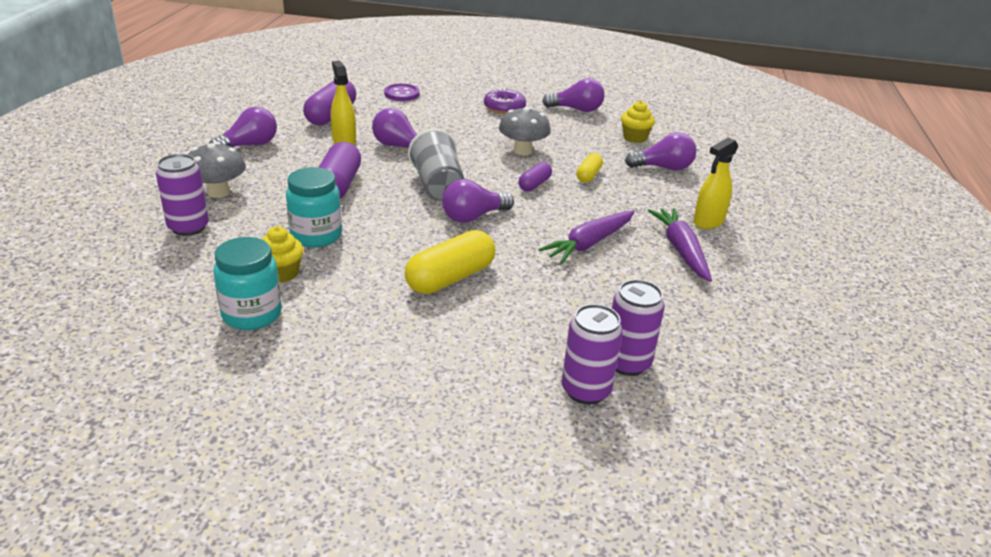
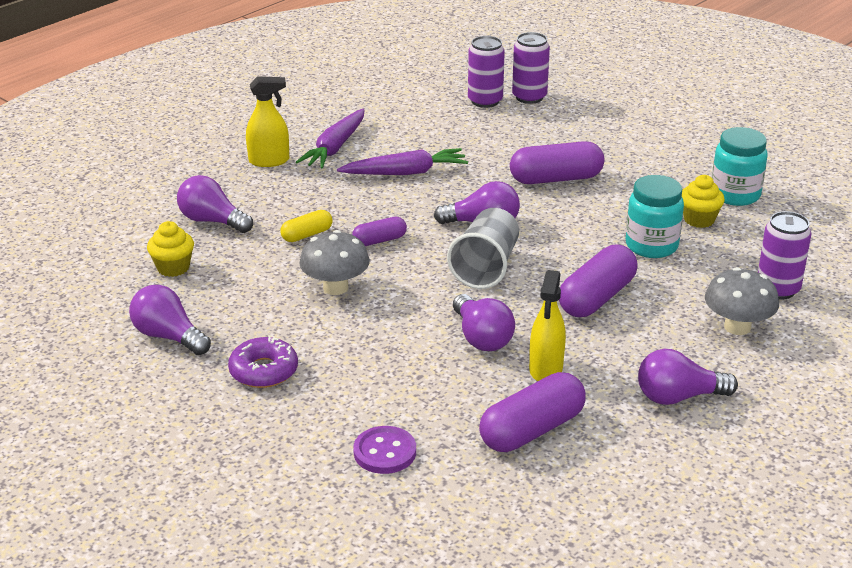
camera: 145 degrees left, 0 degrees up
yellow capsule [405,230,495,294] -> purple capsule [510,141,605,184]

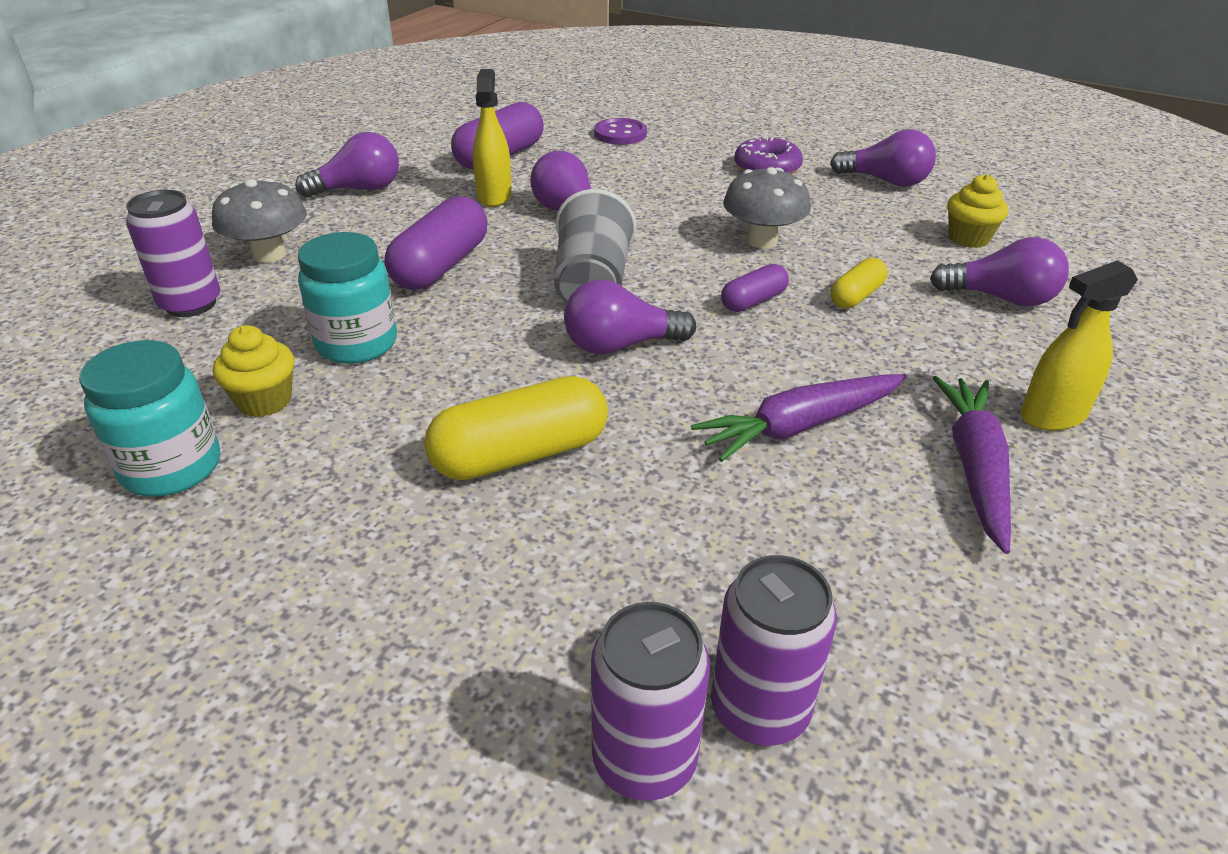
camera: 165 degrees right, 5 degrees up
purple capsule [510,141,605,184] -> yellow capsule [424,376,608,480]

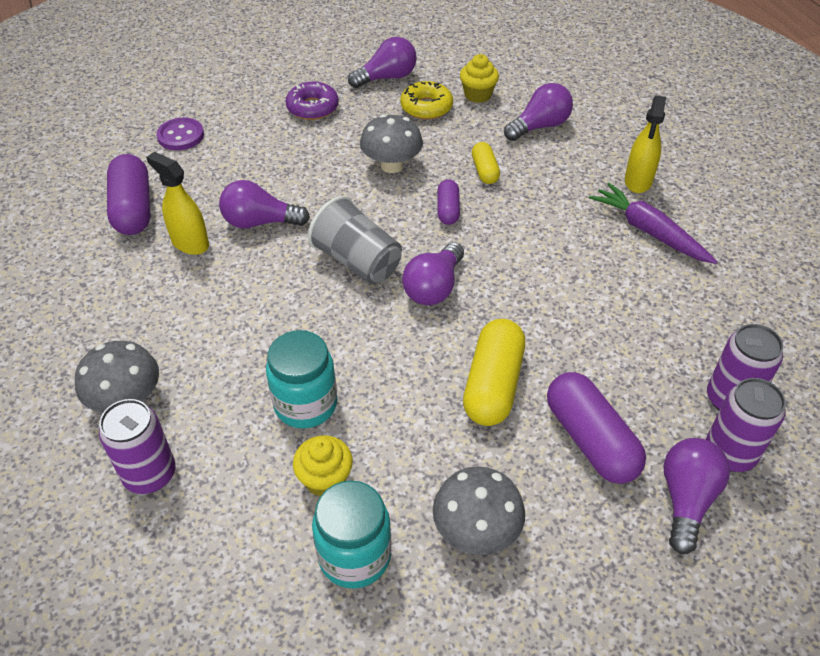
camera: 50 degrees left, 10 degrees up
purple light bulb [295,132,399,198] -> purple light bulb moved to [664,438,730,554]
purple capsule [384,196,488,290] -> purple capsule moved to [547,372,646,484]
purple carrot [691,374,906,462] -> none
none -> yellow donut [400,81,453,120]
none -> grey mushroom [433,466,525,555]

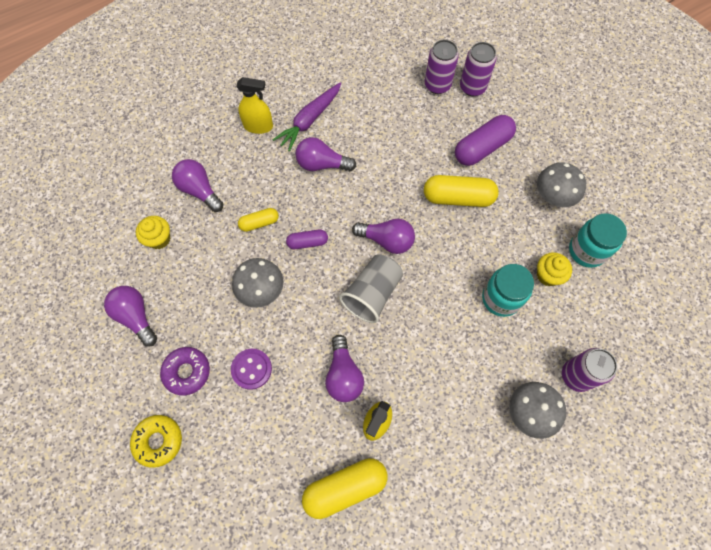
camera: 100 degrees left, 20 degrees up
purple capsule [107,154,150,235] -> yellow capsule [302,458,388,519]
purple button [156,118,204,150] -> purple button moved to [231,349,272,390]
yellow donut [400,81,453,120] -> yellow donut moved to [130,415,182,468]
purple light bulb [664,438,730,554] -> purple light bulb moved to [295,137,356,171]

